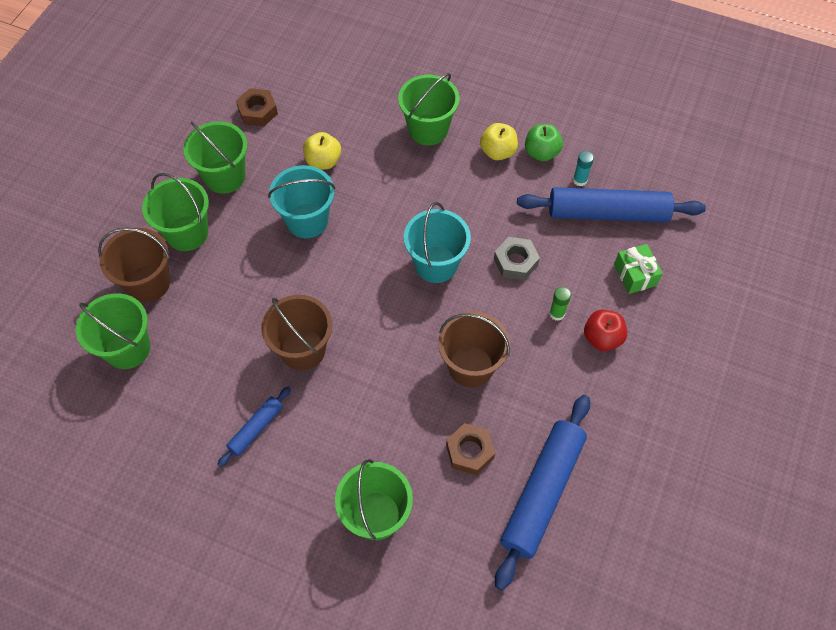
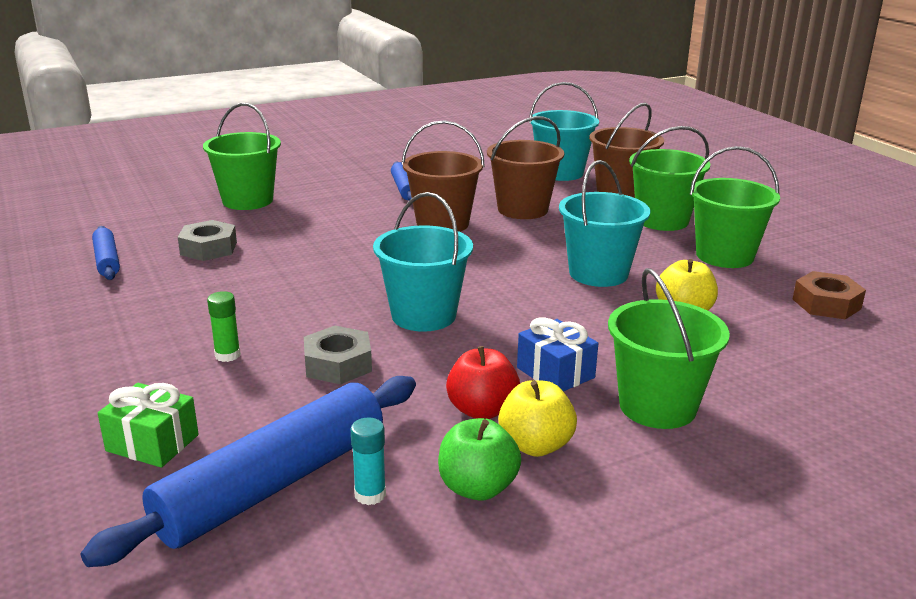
camera: 130 degrees right, 35 degrees down
green bucket [76,293,150,369] -> turquoise bucket [529,82,599,181]
brown bucket [438,311,510,388] -> brown bucket moved to [487,116,564,219]
brown nut [446,423,495,475] -> grey nut [178,220,237,261]
blue rolling pin [495,395,590,590] -> blue rolling pin [92,226,120,280], size x0.50
red apple [584,309,627,351] -> red apple moved to [446,346,520,419]
none -> blue gift [517,317,598,391]

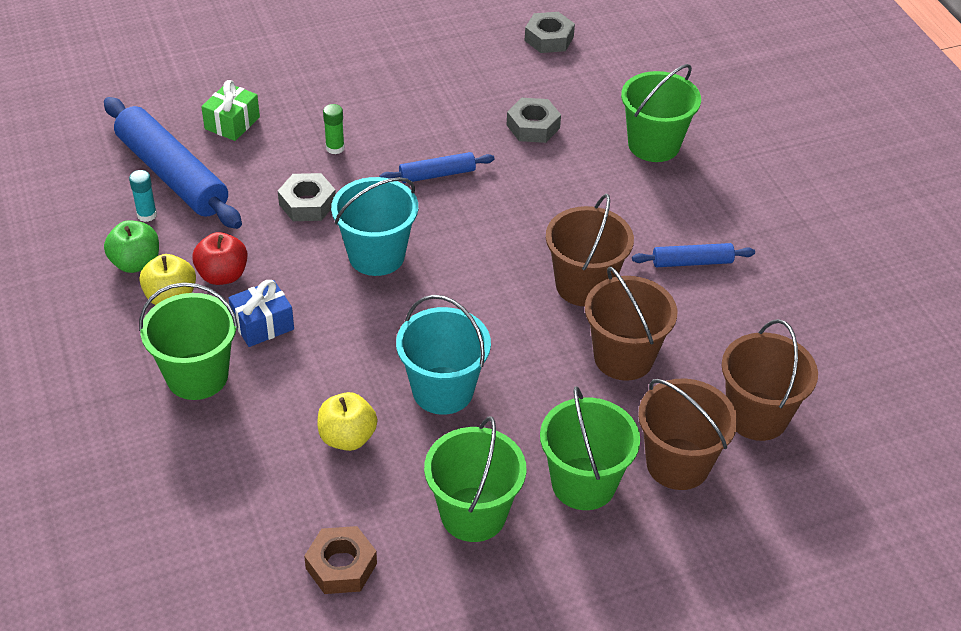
camera: 95 degrees right, 20 degrees up
blue rolling pin [92,226,120,280] -> blue rolling pin moved to [379,152,495,183]
turquoise bucket [529,82,599,181] -> brown bucket [722,319,818,441]
none -> grey nut [525,12,575,53]

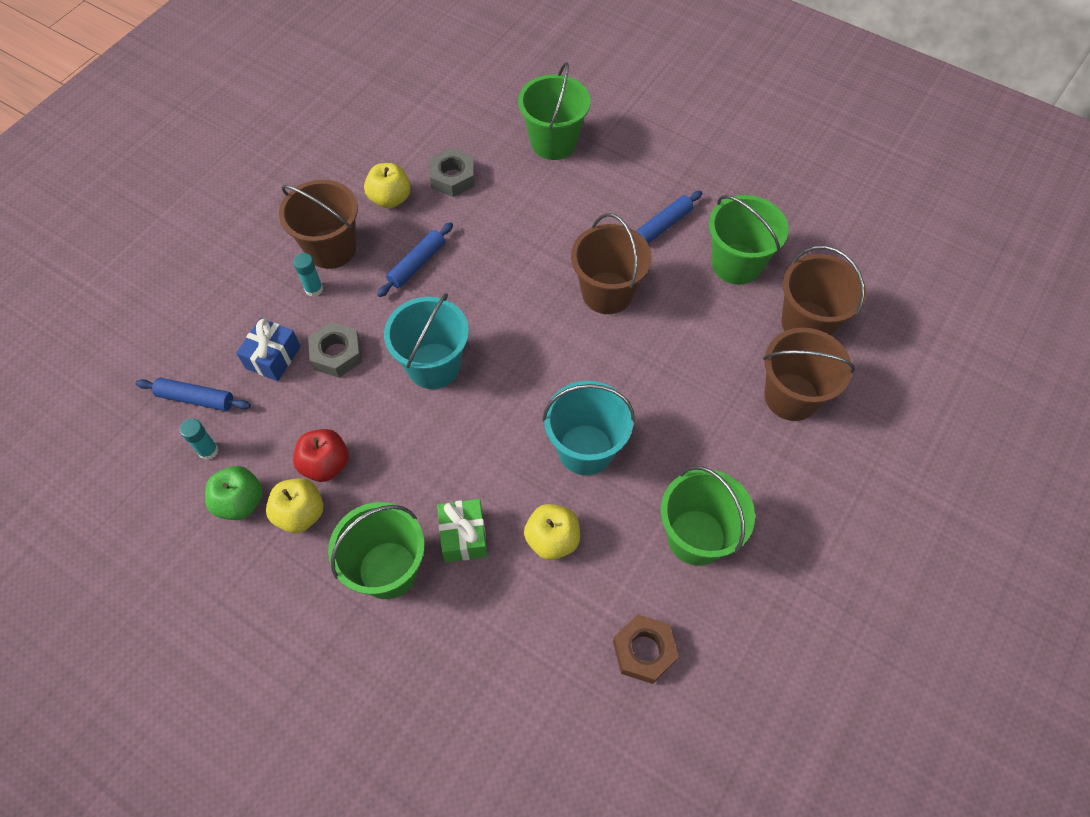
camera: 35 degrees left, 15 degrees up
blue rolling pin [104,97,242,229] -> blue rolling pin [135,378,251,411], size x0.50
green gift [201,80,260,141] -> green gift moved to [437,499,488,562]
blue gift [228,280,294,347] -> blue gift moved to [236,318,301,381]
green glue stick [323,104,345,154] -> turquoise glue stick [293,253,323,297]
grey nut [525,12,575,53] -> none
green bucket [540,386,640,510] -> green bucket moved to [709,195,788,285]
brown bucket [585,266,677,381] -> brown bucket moved to [279,180,358,269]
none -> yellow apple [364,163,411,208]

